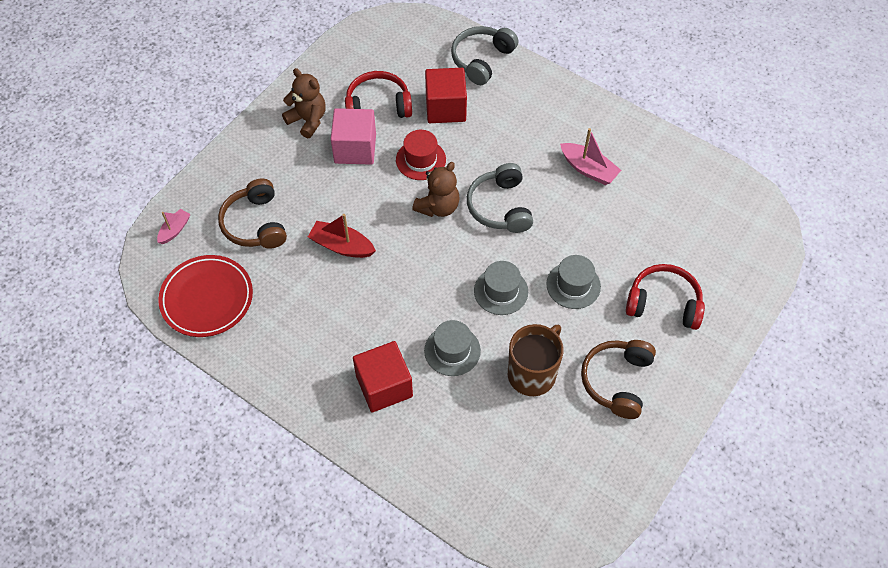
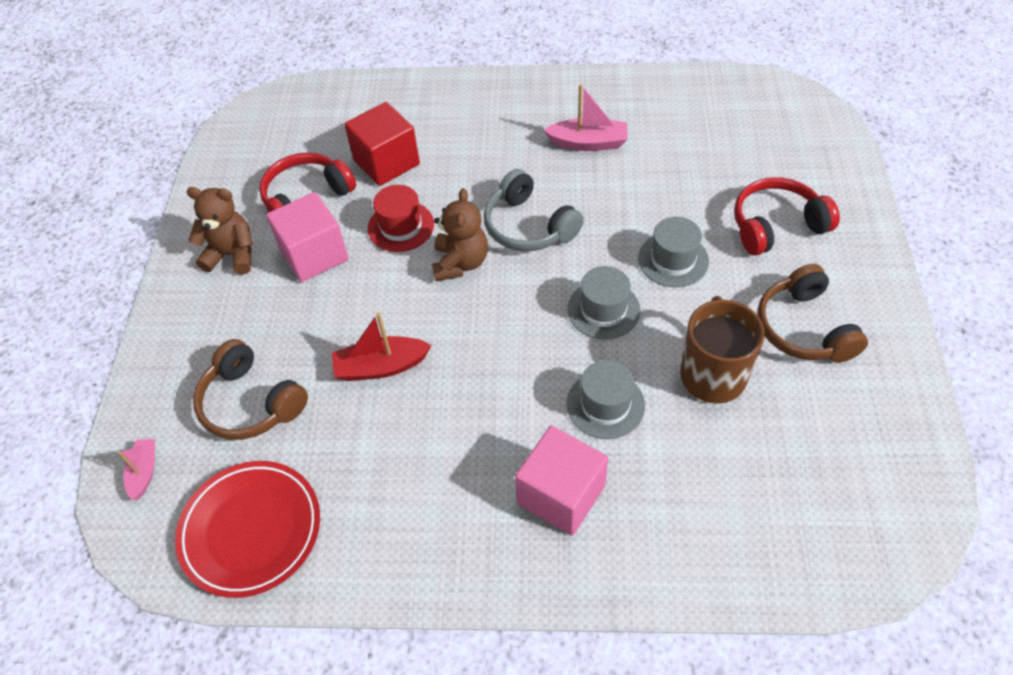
camera: 30 degrees left, 5 degrees down
red cube [353,341,413,412] -> pink cube [515,426,608,536]
grey headphones [451,26,519,85] -> none

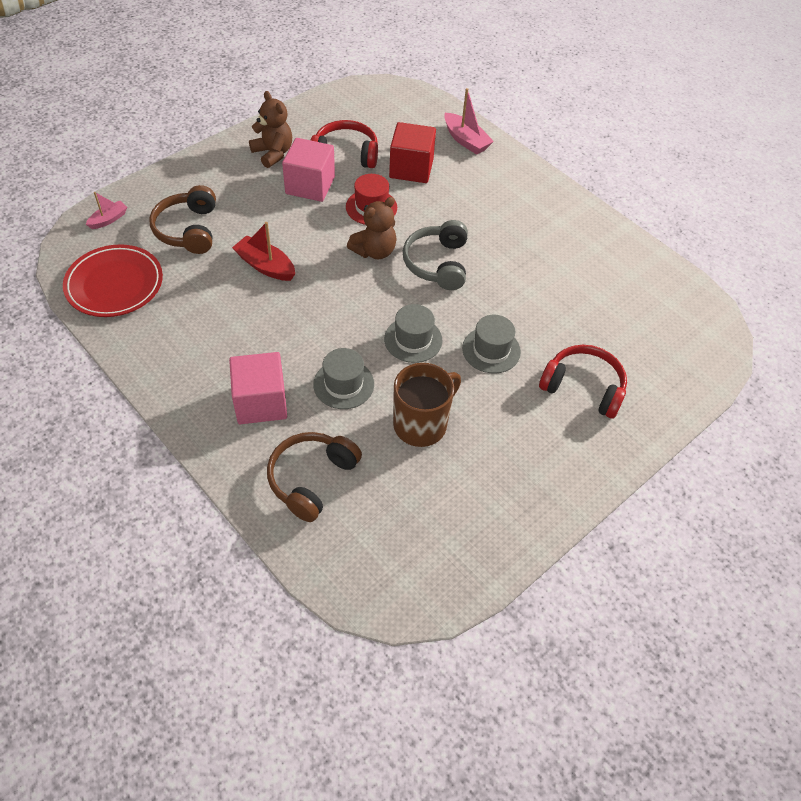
camera: 40 degrees right, 0 degrees up
pink boat [544,84,627,151] -> pink boat moved to [444,88,494,155]
brown headphones [757,264,868,363] -> brown headphones moved to [267,432,362,522]

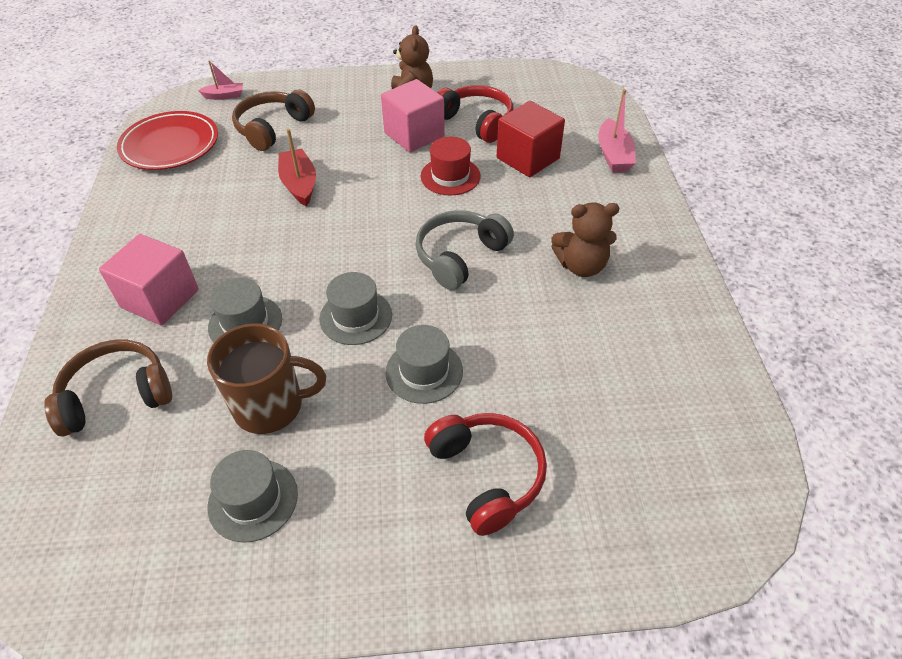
camera: 40 degrees right, 5 degrees down
brown teddy bear [347,197,397,259] -> brown teddy bear moved to [551,202,620,277]
none -> grey hat [207,450,298,543]

